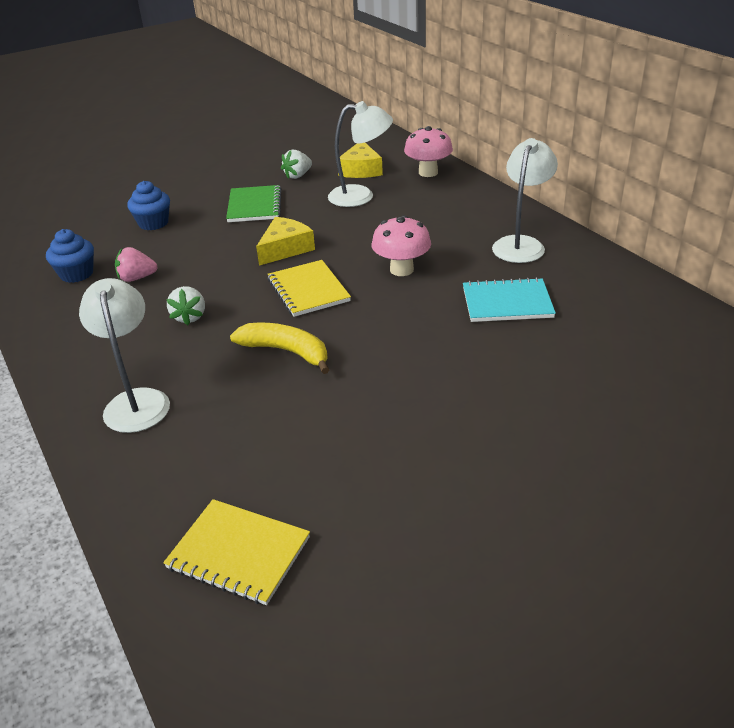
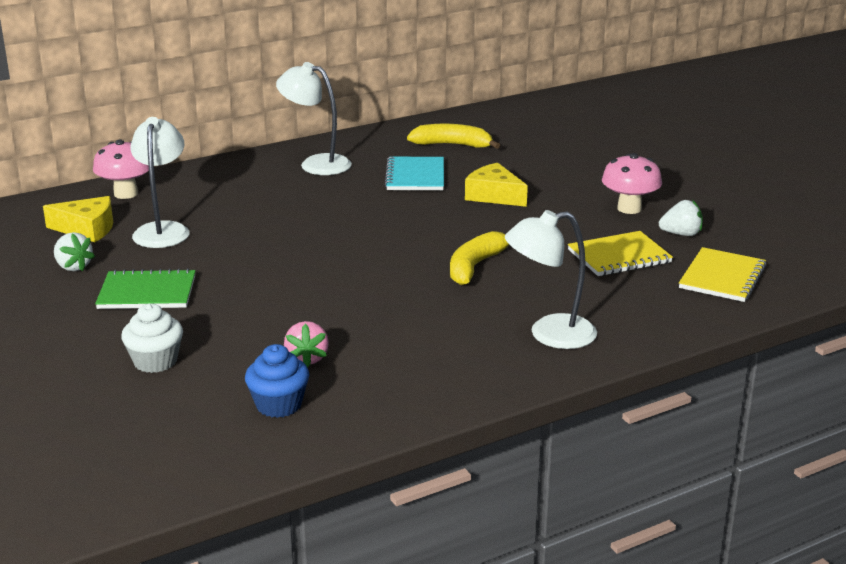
camera: 90 degrees left, 10 degrees down
blue cupcake [127,181,170,230] -> white cupcake [121,303,183,373]
white strawberry [166,286,205,325] -> white strawberry moved to [659,199,703,236]
yellow cheese [256,217,315,266] -> yellow cheese moved to [465,163,528,207]
yellow notebook [268,260,351,317] -> yellow notebook moved to [568,231,673,276]
pink mushroom [372,215,431,276] -> pink mushroom moved to [602,153,662,214]
none -> yellow banana [407,124,500,149]

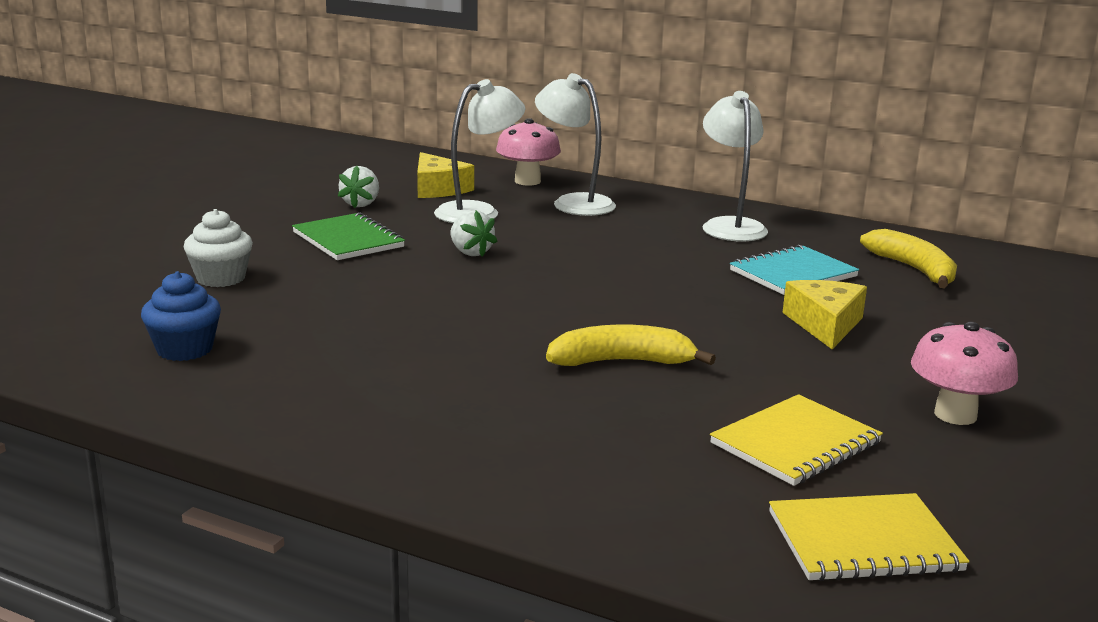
camera: 55 degrees right, 5 degrees down
pink strawberry [284,321,329,368] -> none
white lamp [505,210,597,349] -> white lamp moved to [535,73,616,216]
yellow notebook [568,231,673,276] -> yellow notebook turned 75 degrees counterclockwise [710,394,883,486]
white strawberry [659,199,703,236] -> white strawberry moved to [450,211,498,257]

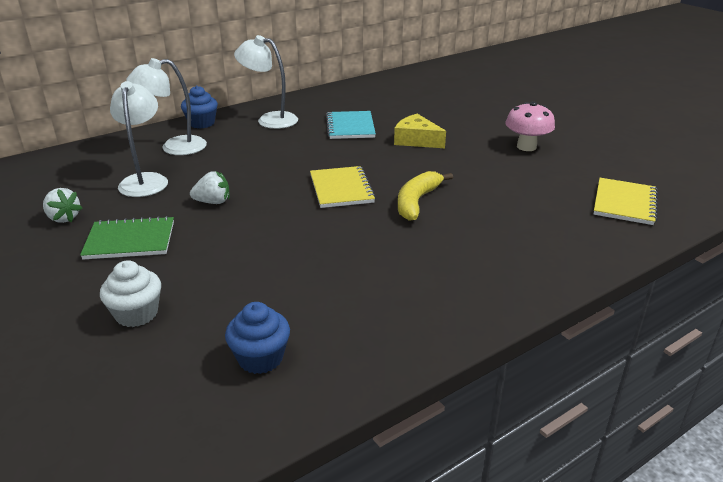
camera: 60 degrees left, 10 degrees up
yellow cheese [417,152,474,198] -> none
pink mushroom [496,118,561,186] -> none
yellow notebook [710,394,883,486] -> yellow notebook moved to [310,166,376,208]
yellow banana [860,229,957,289] -> none
none -> blue cupcake [181,86,218,129]

